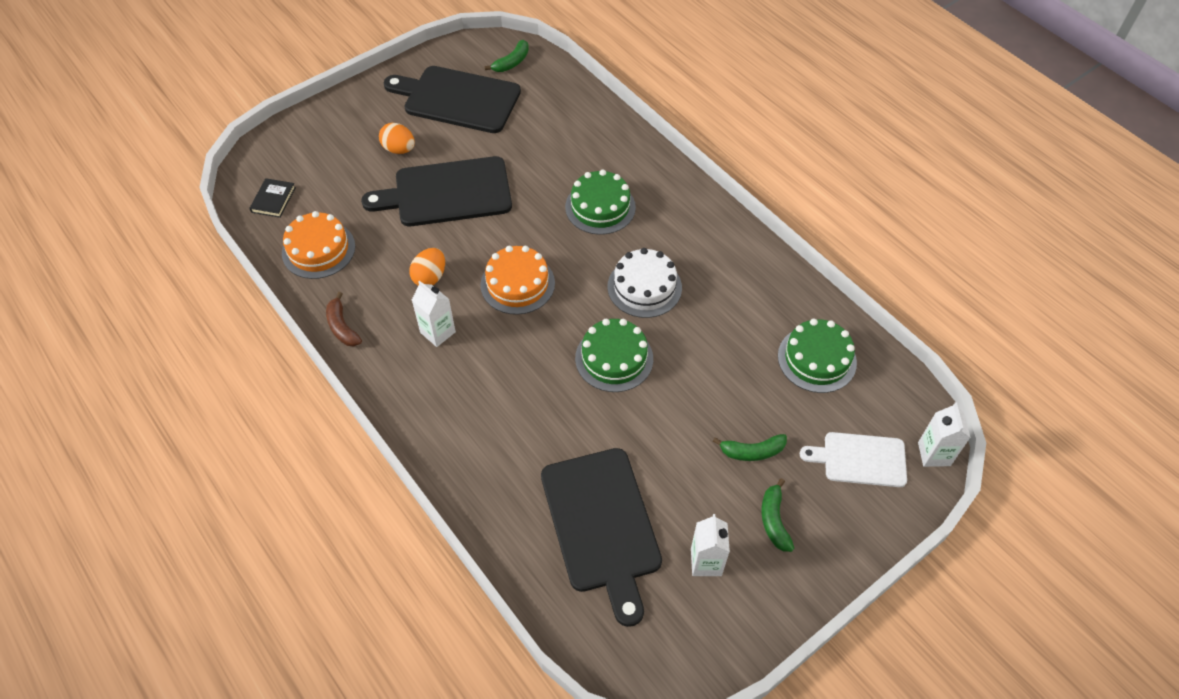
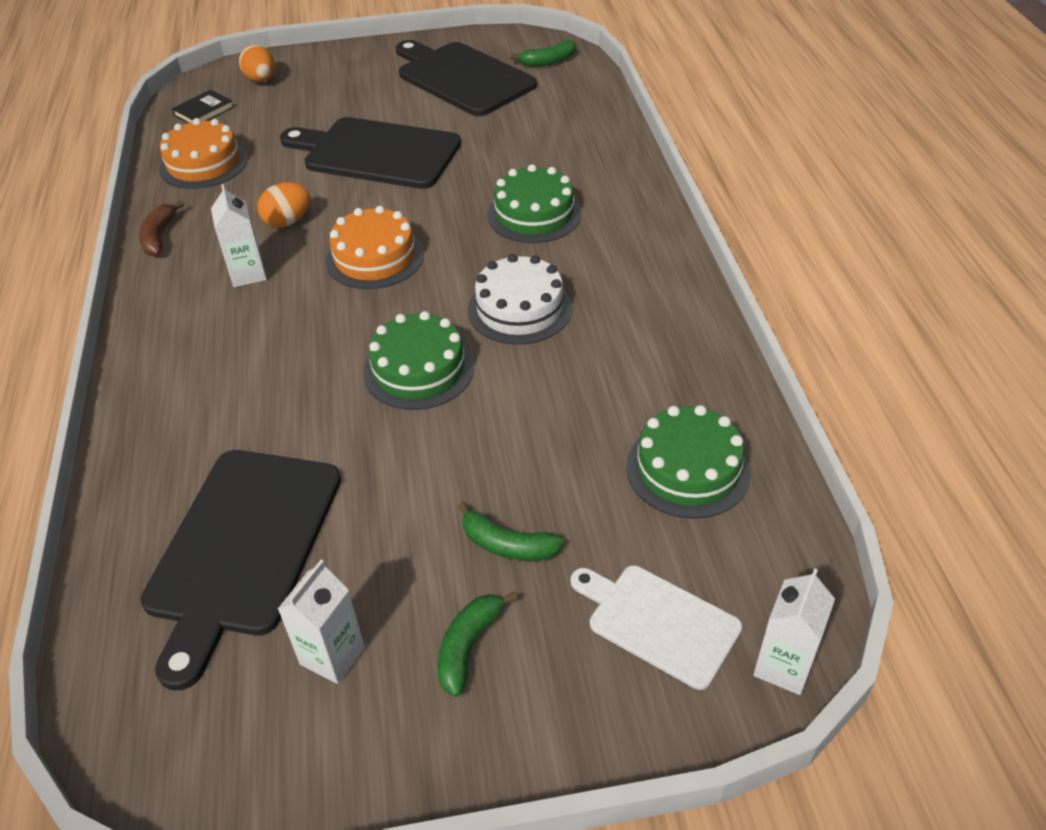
camera: 30 degrees right, 10 degrees down
orange egg [379,123,415,154] -> orange egg moved to [239,45,275,82]

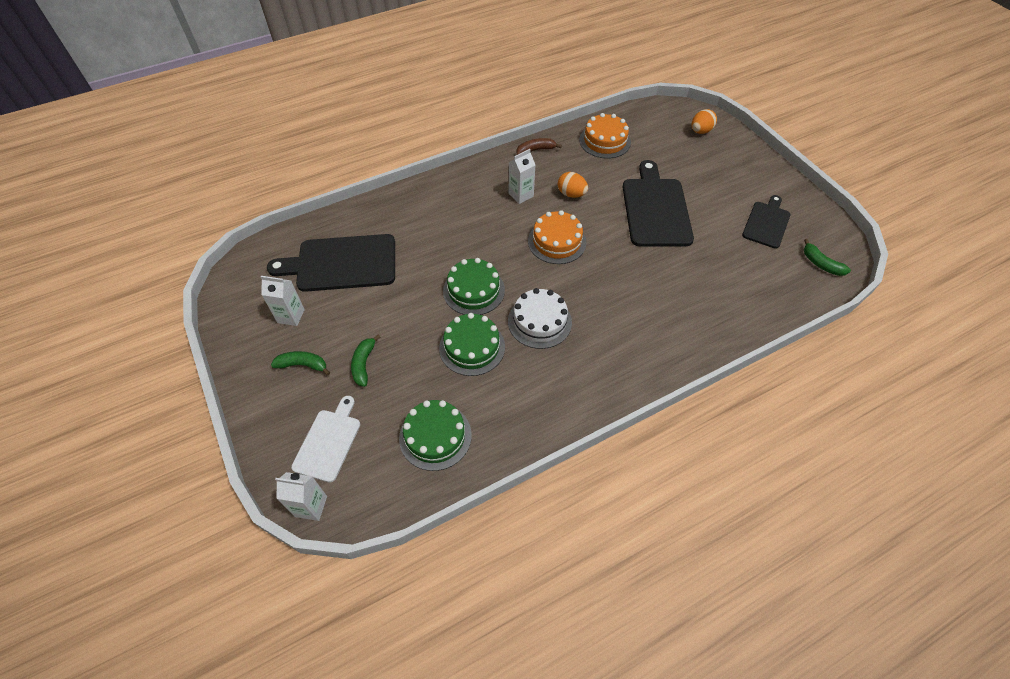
camera: 70 degrees right, 10 degrees up
black book [172,90,234,123] -> none
black cutting board [396,40,537,116] -> black cutting board [742,195,791,249], size x0.60
green cake [487,164,582,243] -> green cake moved to [439,313,505,376]

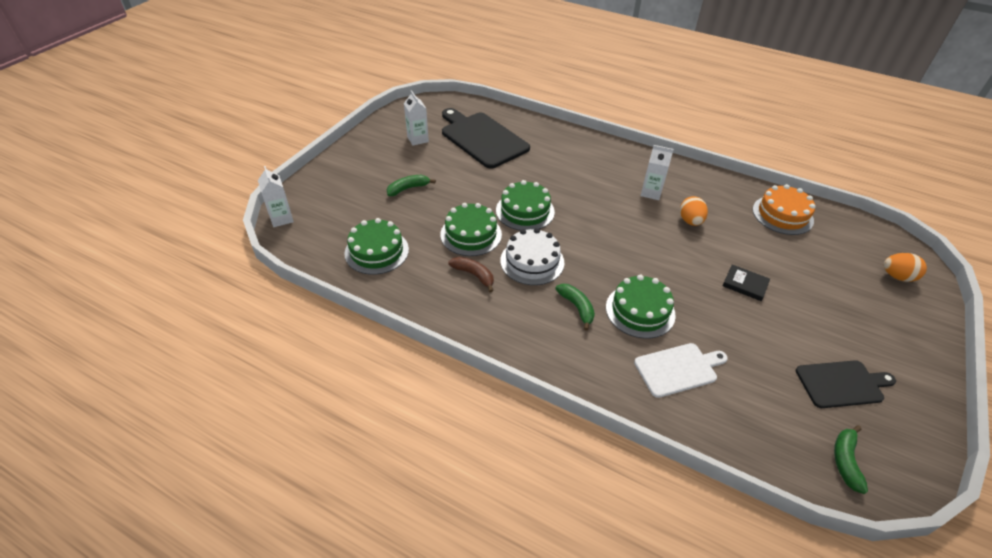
camera: 55 degrees right, 10 degrees down
green banana [271,351,330,375] -> green banana moved to [555,284,595,331]
white cutting board [291,396,360,483] -> white cutting board moved to [634,343,728,398]
brown banana [516,138,562,155] -> brown banana moved to [448,257,494,292]
orange cake [528,210,586,264] -> none
black cutting board [623,160,694,247] -> black book [722,264,770,301]
none -> green cake [606,275,676,339]

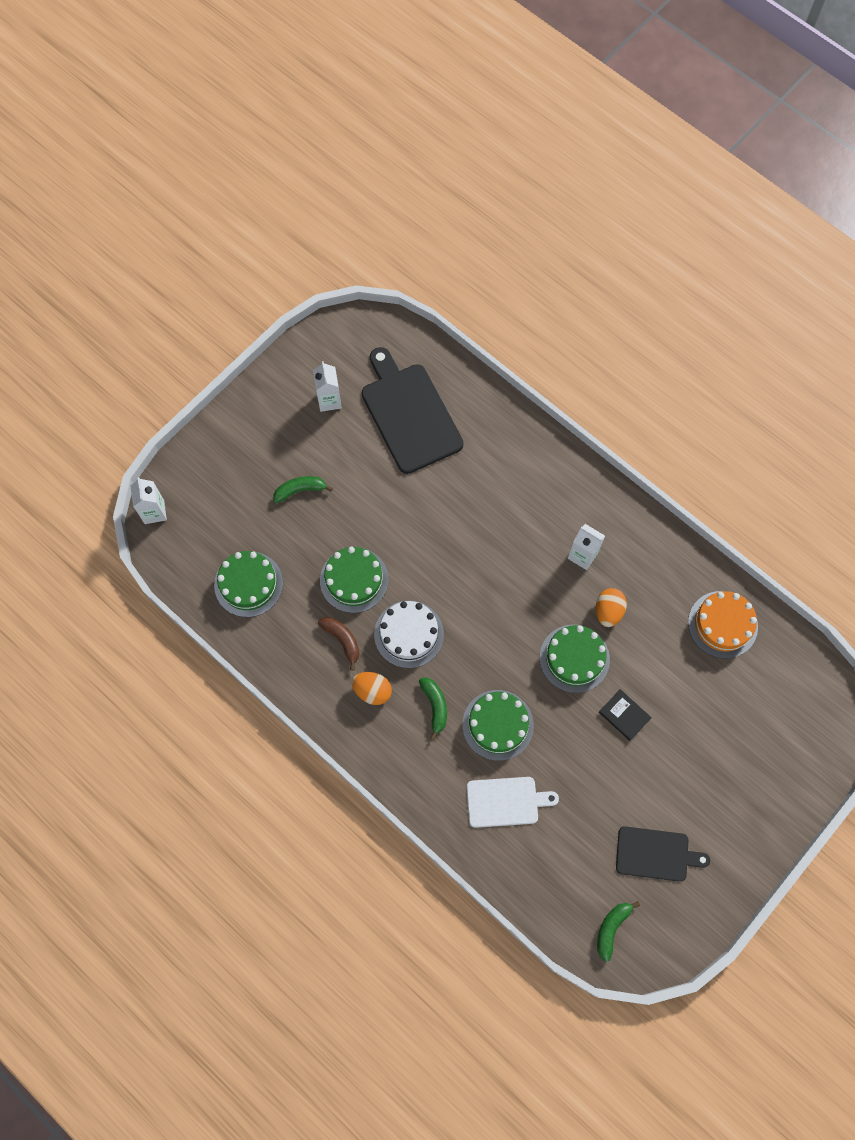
camera: 15 degrees right, 25 degrees up
green cake [496,180,555,230] -> green cake moved to [540,625,610,693]
orange egg [884,253,927,282] -> orange egg moved to [352,672,392,705]

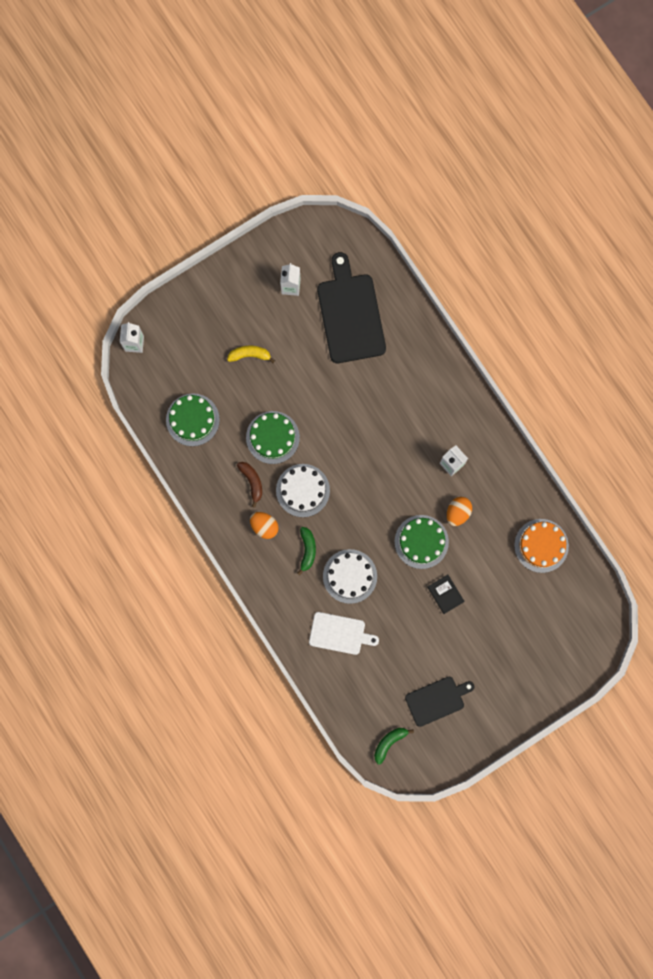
camera: 15 degrees right, 10 degrees up
green banana [273,476,333,503] -> yellow banana [227,346,275,363]
green cake [462,690,534,761] -> white cake [323,549,377,604]
black cutting board [616,826,710,882] -> black cutting board turned 45 degrees counterclockwise [405,677,474,727]

